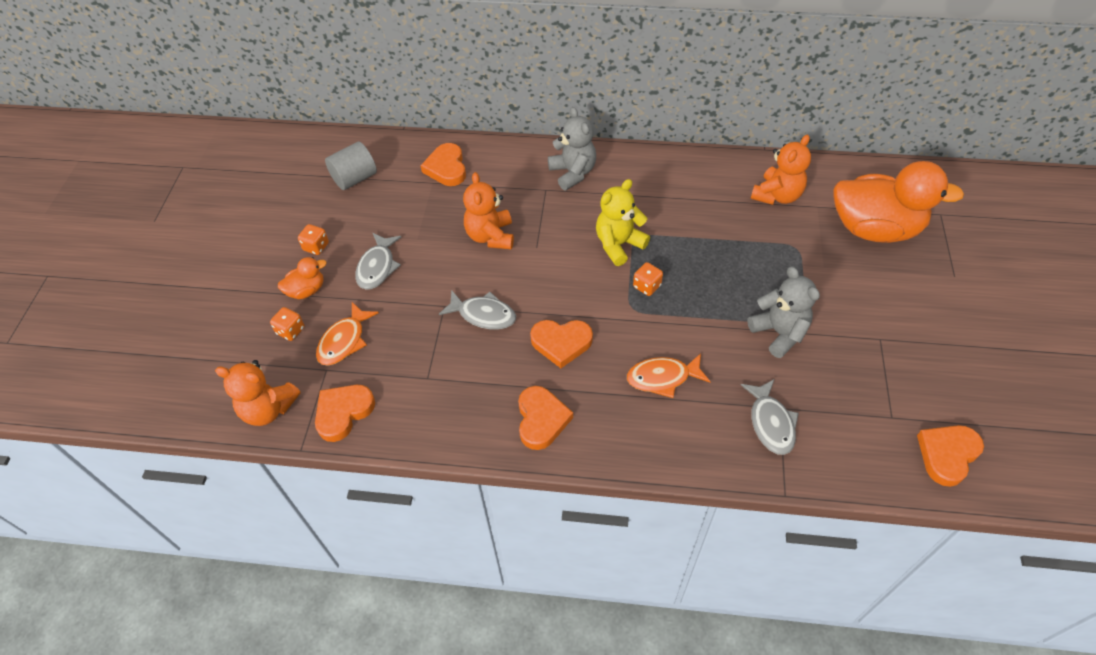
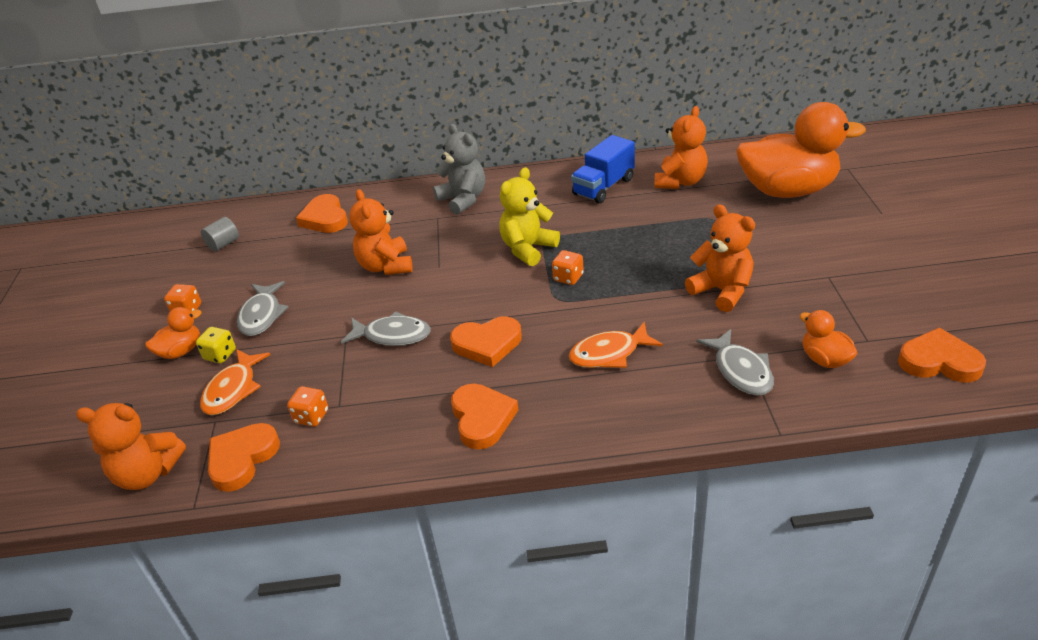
camera: 10 degrees left, 15 degrees down
orange dice [270,307,305,341] -> orange dice moved to [287,386,328,427]
grey cylinder [325,142,377,190] -> grey cylinder [201,217,239,251], size x0.64
grey teddy bear [747,266,820,358] -> orange teddy bear [685,204,755,312]
orange heart [917,425,984,487] -> orange heart turned 75 degrees clockwise [898,328,986,382]
none -> yellow dice [196,327,236,363]
none -> blue truck [571,135,635,204]
none -> orange duck [800,310,857,368]

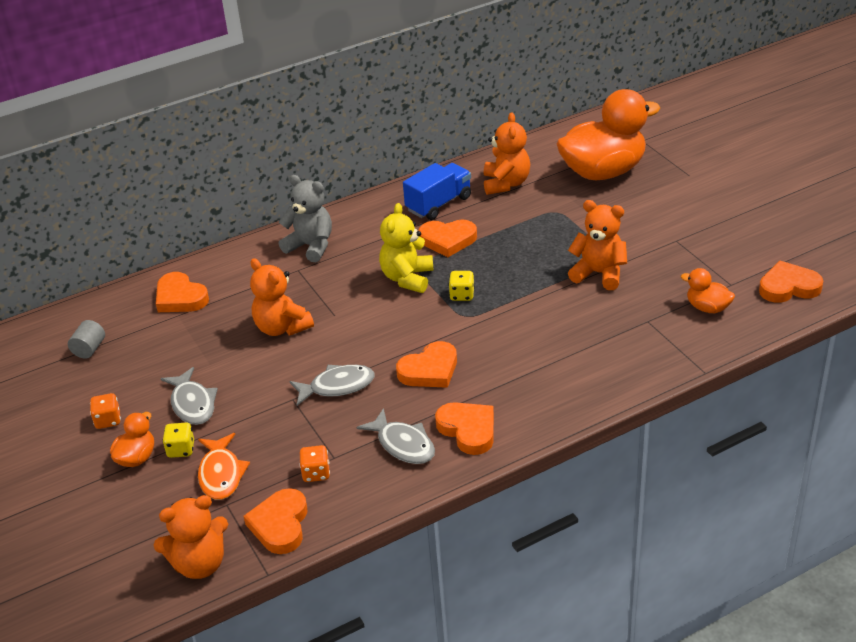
camera: 25 degrees left, 0 degrees up
orange dice [552,250,584,285] -> yellow dice [449,271,475,301]
orange fish [569,322,663,368] -> none
blue truck [571,135,635,204] -> blue truck turned 150 degrees counterclockwise [403,163,471,220]
grey fish [697,329,774,396] -> grey fish moved to [357,408,435,464]
none -> orange heart [418,219,477,257]

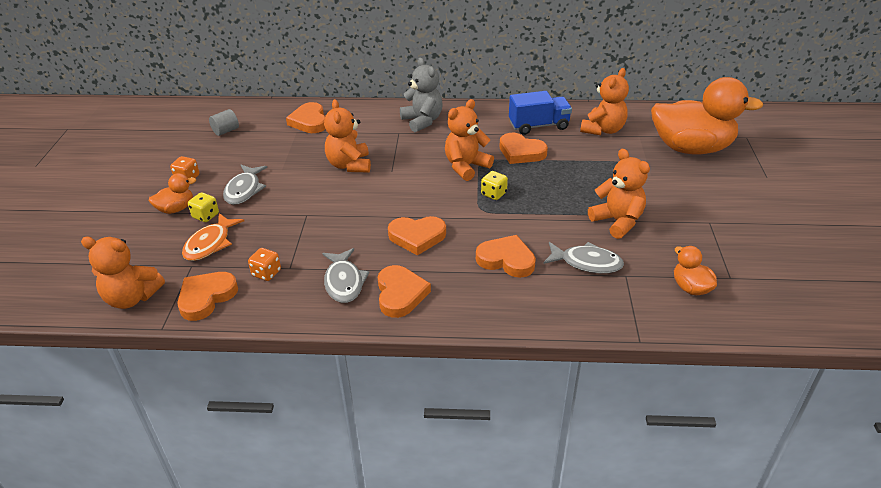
camera: 30 degrees right, 0 degrees up
grey fish [289,365,375,406] -> grey fish moved to [543,242,624,273]
yellow teddy bear [379,203,434,293] -> orange teddy bear [445,99,494,181]
orange heart [759,261,823,303] -> orange heart moved to [476,235,536,278]

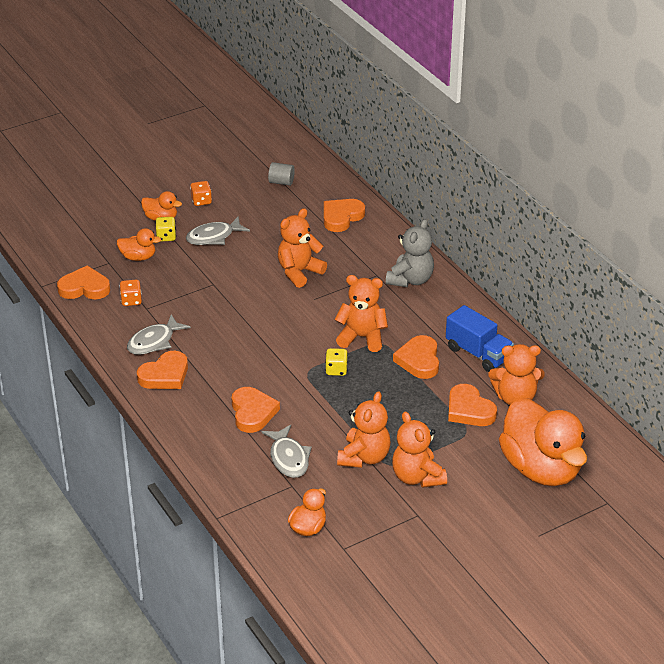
camera: 55 degrees right, 0 degrees up
orange teddy bear [81,237,165,309] -> orange teddy bear moved to [392,411,447,488]
orange fish [182,213,244,261] -> orange duck [117,228,161,261]
orange heart [388,216,446,256] -> orange heart moved to [448,384,497,426]

